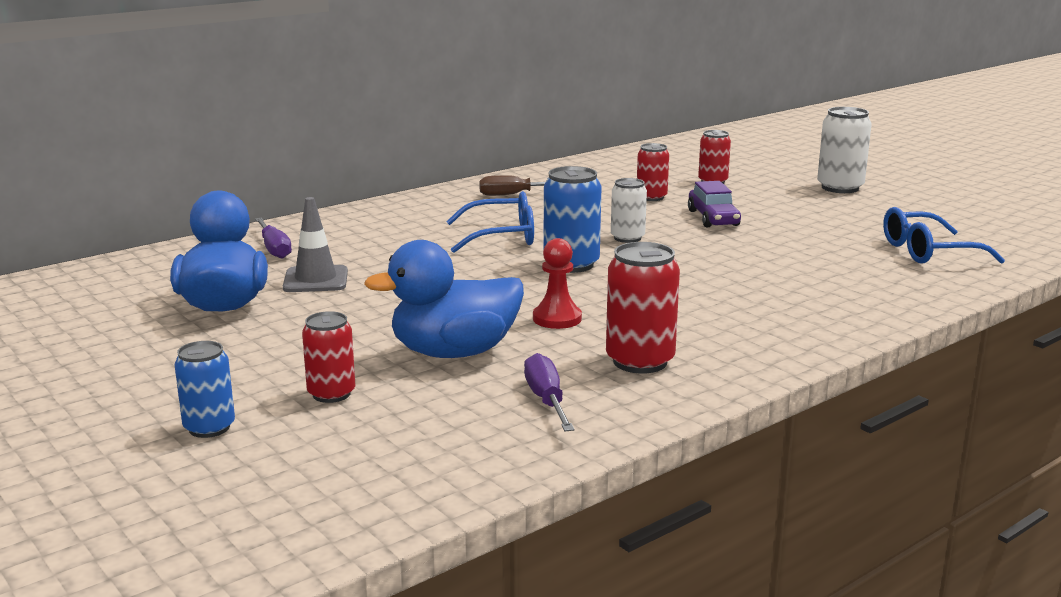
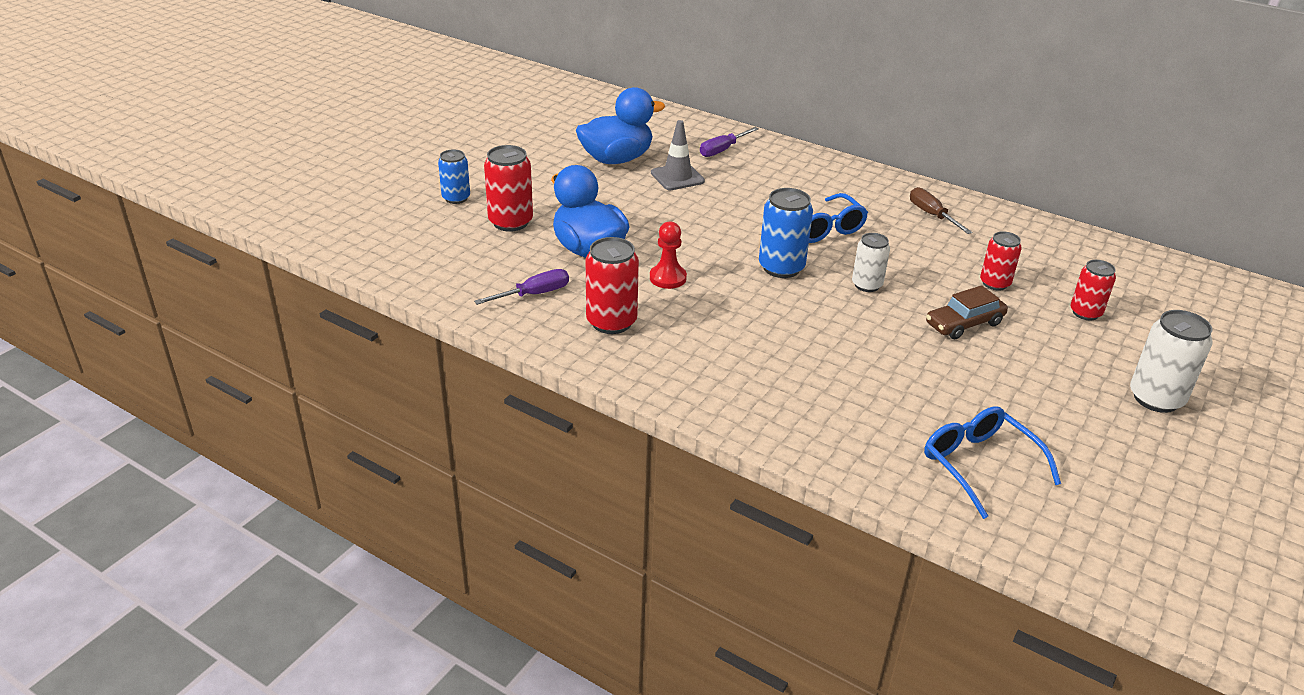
camera: 70 degrees right, 15 degrees up
red can [302,311,355,403] -> red can [484,145,533,232], size x1.53
purple car [688,181,741,227] -> brown car [926,285,1008,339]

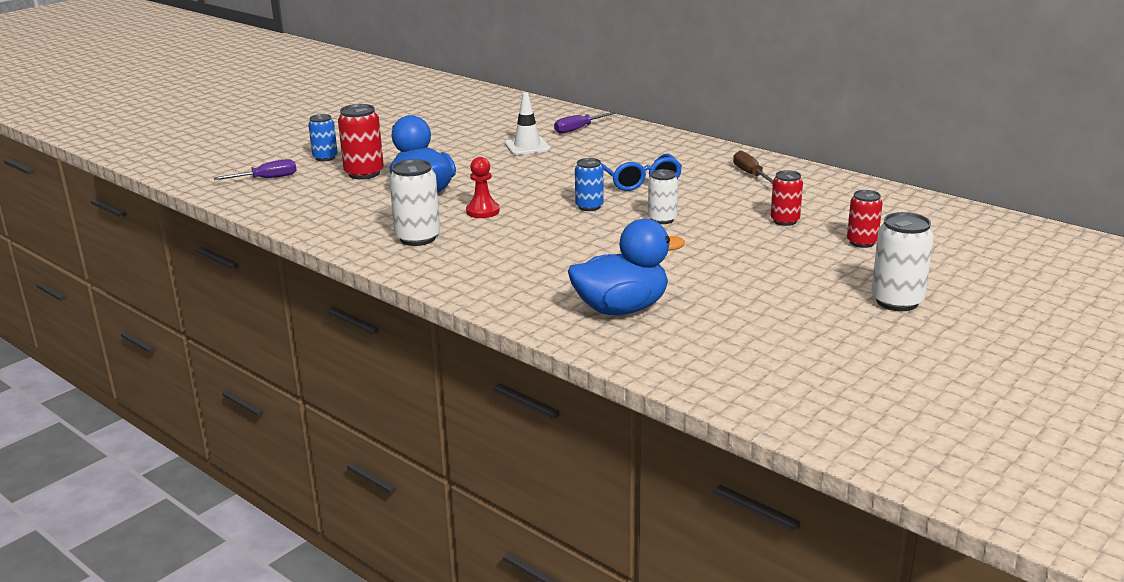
camera: 10 degrees right, 10 degrees down
purple screwdriver [474,269,569,305] -> purple screwdriver moved to [214,159,297,180]
blue duck [576,87,665,164] -> blue duck moved to [568,219,685,315]
red can [585,237,639,334] -> white can [389,159,440,246]
grey traffic cone [651,120,705,190] -> white traffic cone [505,93,551,155]
blue can [759,188,813,278] -> blue can [575,158,604,211], size x0.65
blue glasses [924,406,1061,519] -> none
brown car [926,285,1008,339] -> none

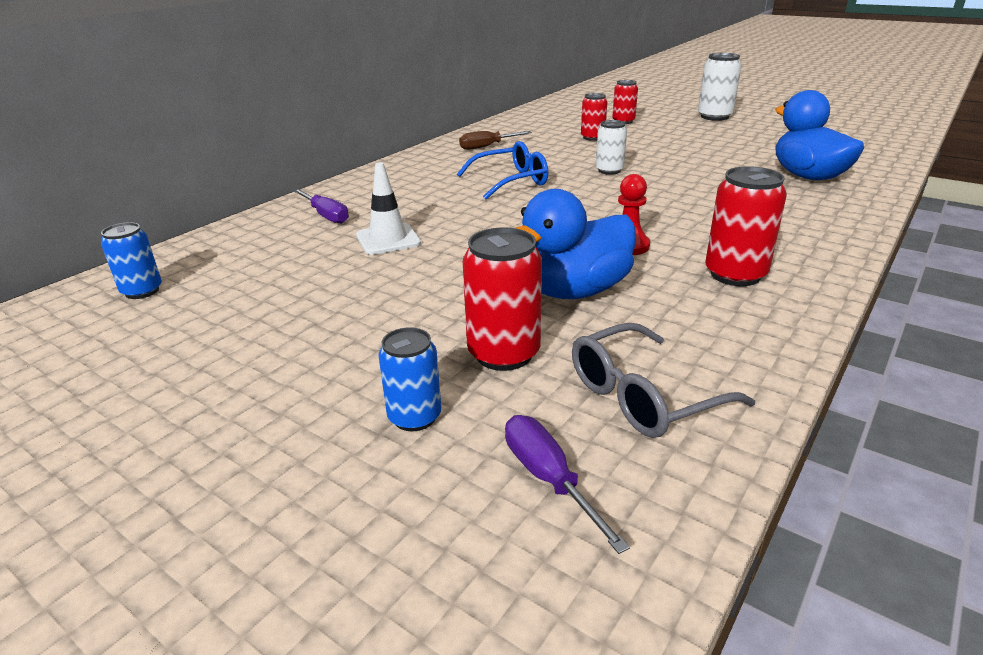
camera: 95 degrees left, 5 degrees up
white can [389,159,440,246] -> red can [705,166,787,286]
blue can [575,158,604,211] -> blue can moved to [101,222,162,299]
none -> grey glasses [572,323,755,438]

